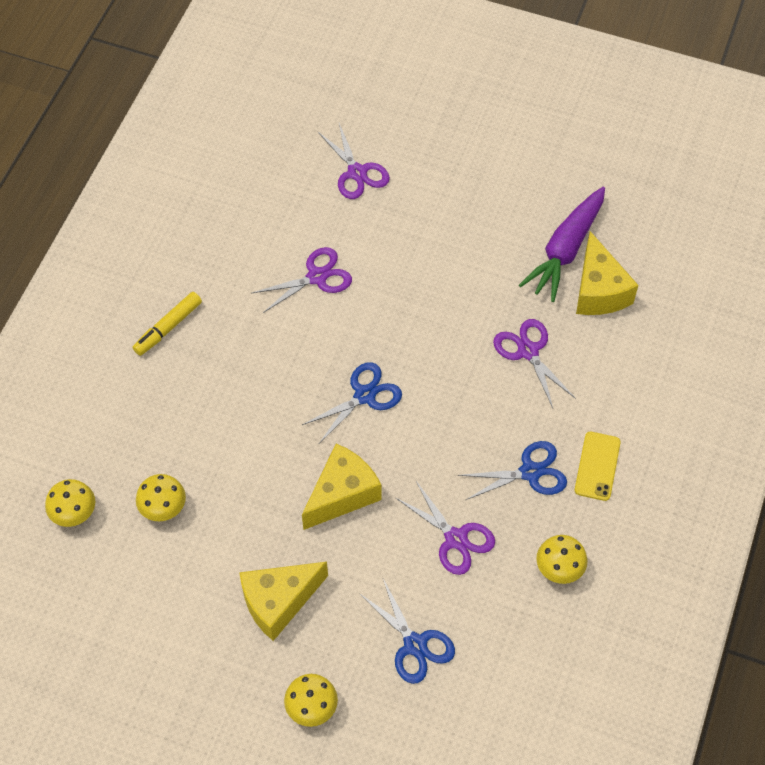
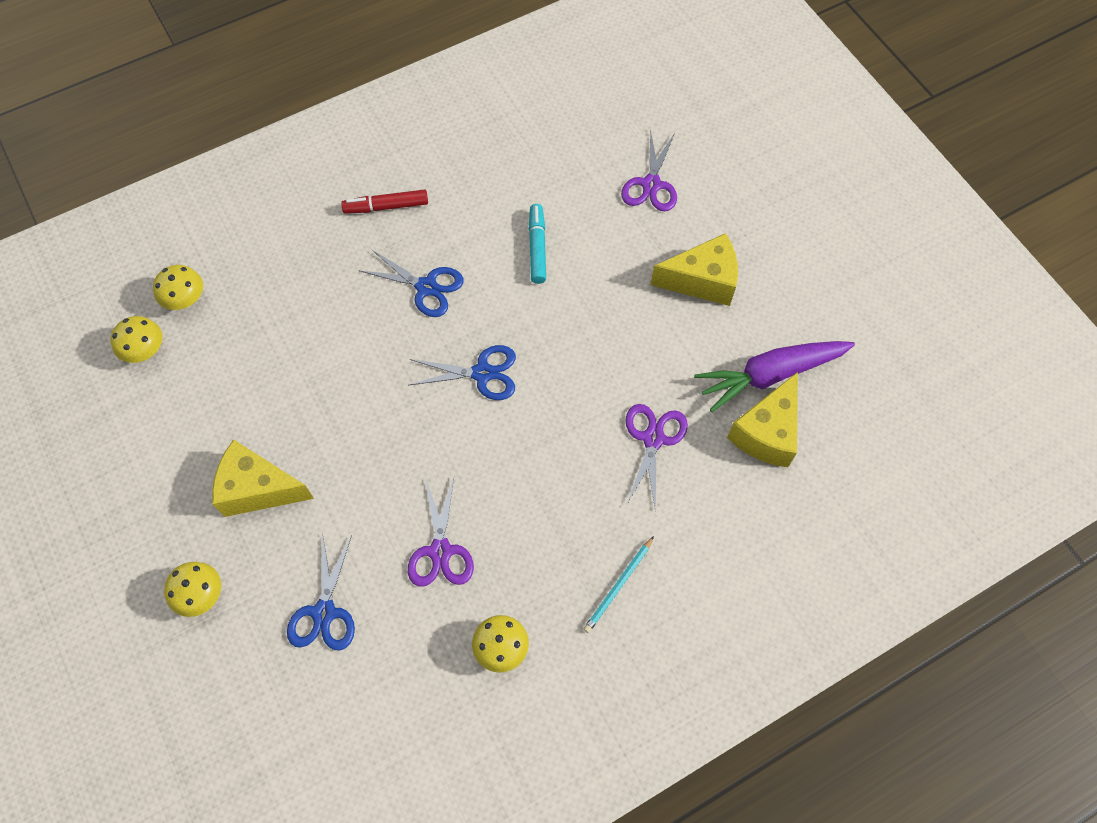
camera: 40 degrees right, 5 degrees up
yellow marker [133,292,202,356] -> red marker [341,189,428,214]
yellow mushroom [136,474,186,521] -> yellow mushroom moved to [110,316,162,363]
purple scissors [252,247,352,313] -> turquoise marker [529,204,546,284]
yellow cheese [302,444,381,530] -> yellow cheese moved to [651,233,738,306]
blue scissors [458,441,567,500] -> blue scissors moved to [358,249,464,317]
yellow phone [575,432,621,501] -> turquoise pencil [583,536,654,633]

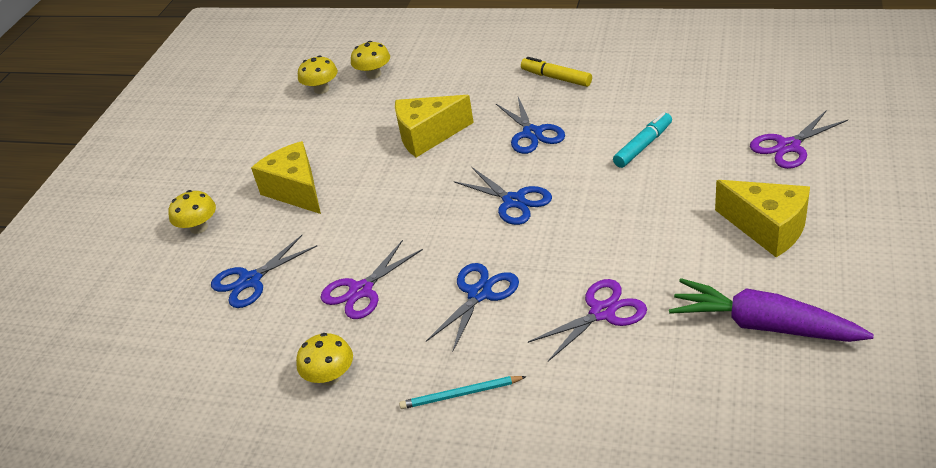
camera: 50 degrees right, 25 degrees down
red marker [341,189,428,214] -> yellow marker [521,57,592,87]
yellow cheese [727,372,798,467] -> yellow cheese moved to [395,95,474,157]
none -> blue scissors [426,263,519,352]

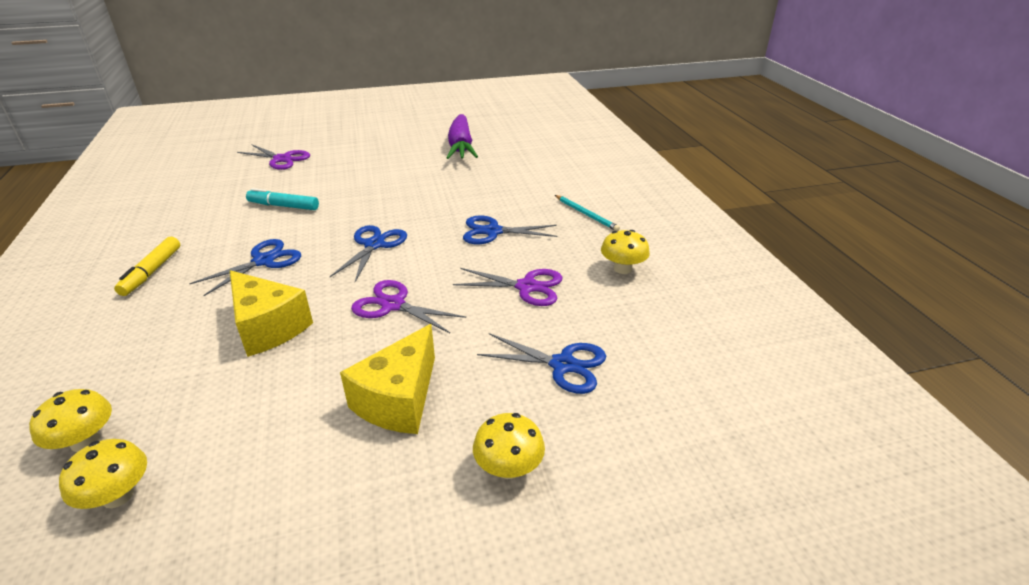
camera: 125 degrees left, 5 degrees down
purple scissors [528,279,647,362] -> purple scissors moved to [351,280,466,333]
yellow cheese [715,180,810,257] -> none

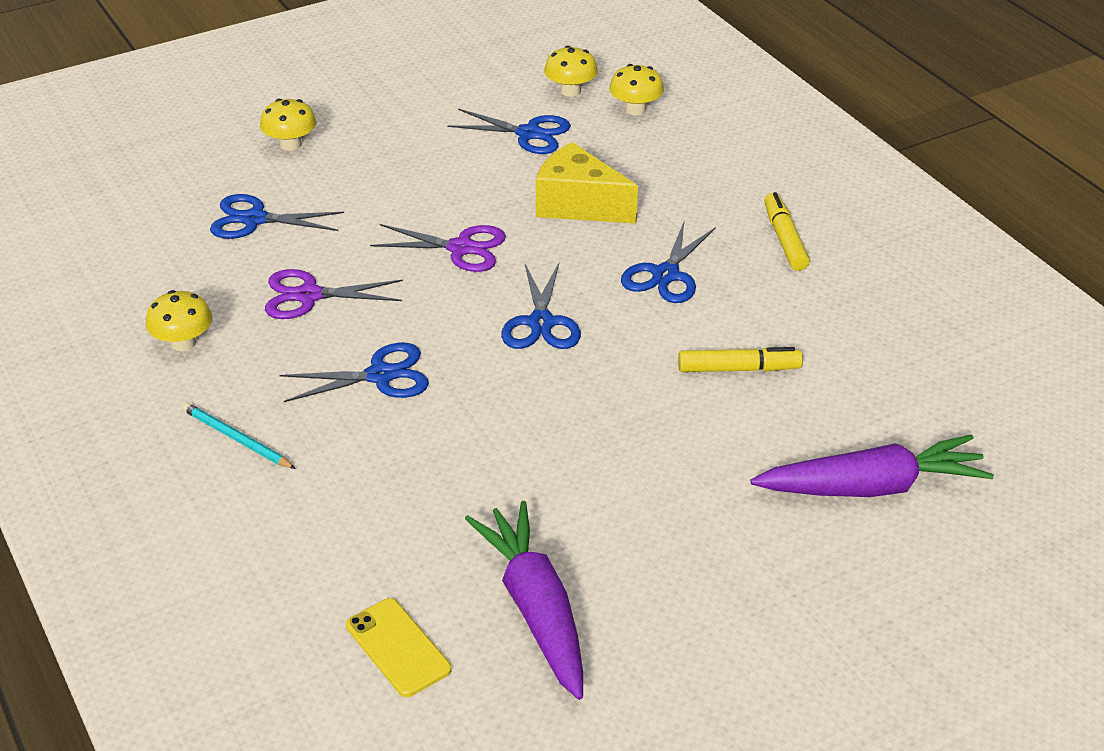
camera: 165 degrees right, 5 degrees up
purple scissors [237,144,310,170] -> purple carrot [750,435,994,497]
turquoise marker [246,188,319,210] -> yellow marker [678,347,803,372]
yellow cheese [340,324,435,434] -> none
none -> yellow phone [346,598,451,697]
none -> blue scissors [447,109,571,154]

